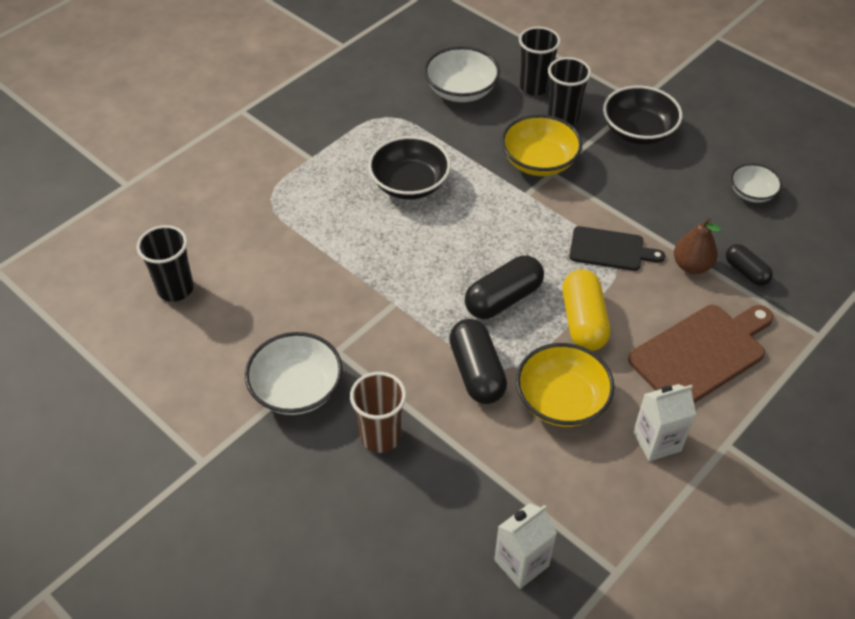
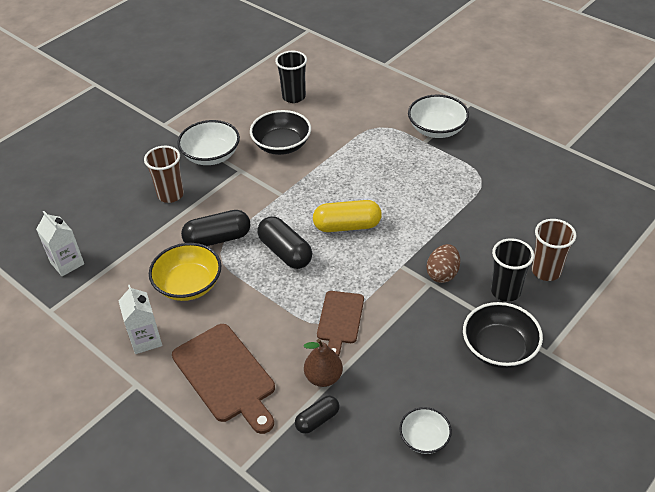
camera: 90 degrees right, 5 degrees down
black bowl [368,136,451,200] -> black bowl moved to [250,110,311,155]
white bowl [424,47,500,102] -> white bowl moved to [408,95,469,138]
yellow bowl [501,115,582,176] -> brown egg [427,244,460,283]
black cup [519,27,561,96] -> brown cup [532,219,576,281]
yellow capsule [562,269,610,351] -> yellow capsule moved to [313,200,382,232]
black cutting board [569,226,665,271] -> brown cutting board [317,291,364,356]

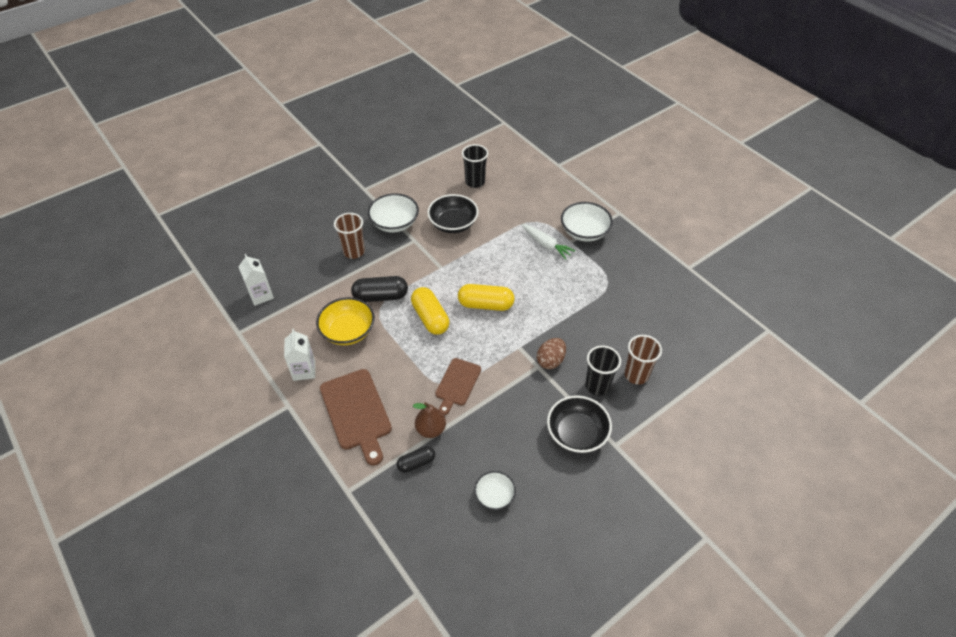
camera: 10 degrees right, 5 degrees up
black capsule [257,216,312,269] -> yellow capsule [411,287,449,335]
none -> white carrot [522,224,575,260]

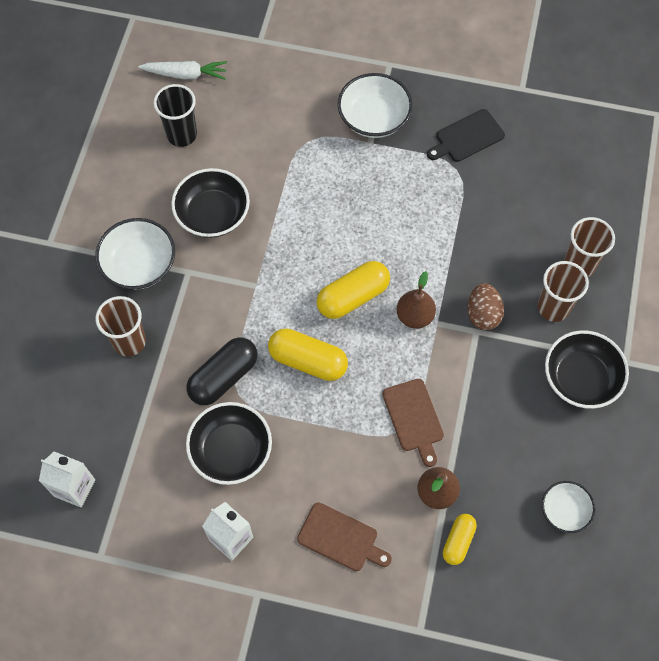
camera: 40 degrees left, 15 degrees up
yellow bowl [316,297,375,345] -> black bowl [186,402,272,485]
brown cutting board [320,369,392,466] -> brown cutting board [297,502,392,571], size x0.63
black capsule [397,446,435,473] -> yellow capsule [443,514,477,565]
white carrot [522,224,575,260] -> white carrot moved to [138,61,227,80]
black cup [585,345,621,396] -> brown cup [538,261,589,322]
none -> brown pear [396,271,436,329]
none -> black cutting board [427,109,505,162]

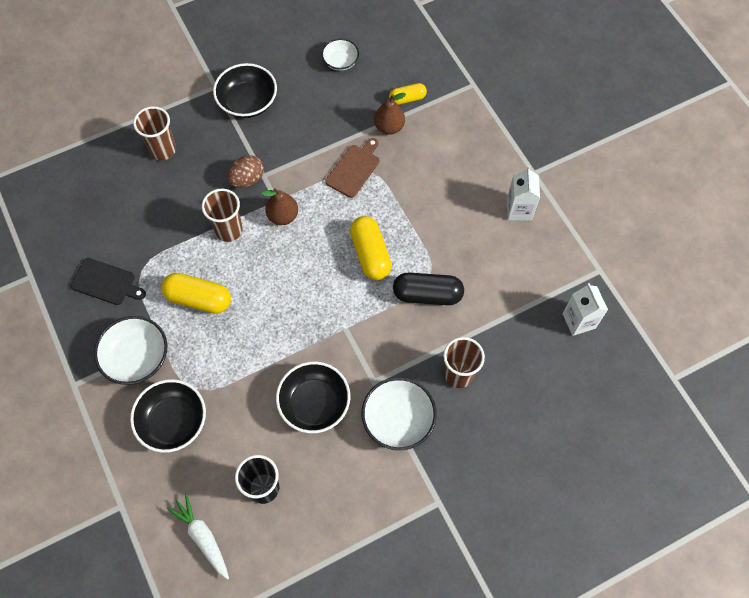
camera: 130 degrees left, 0 degrees up
black bowl [186,402,272,485] -> black bowl moved to [130,379,206,453]
brown cutting board [297,502,392,571] -> none
yellow capsule [317,261,390,319] -> yellow capsule moved to [161,273,231,314]
brown cup [538,261,589,322] -> brown cup moved to [202,189,243,242]

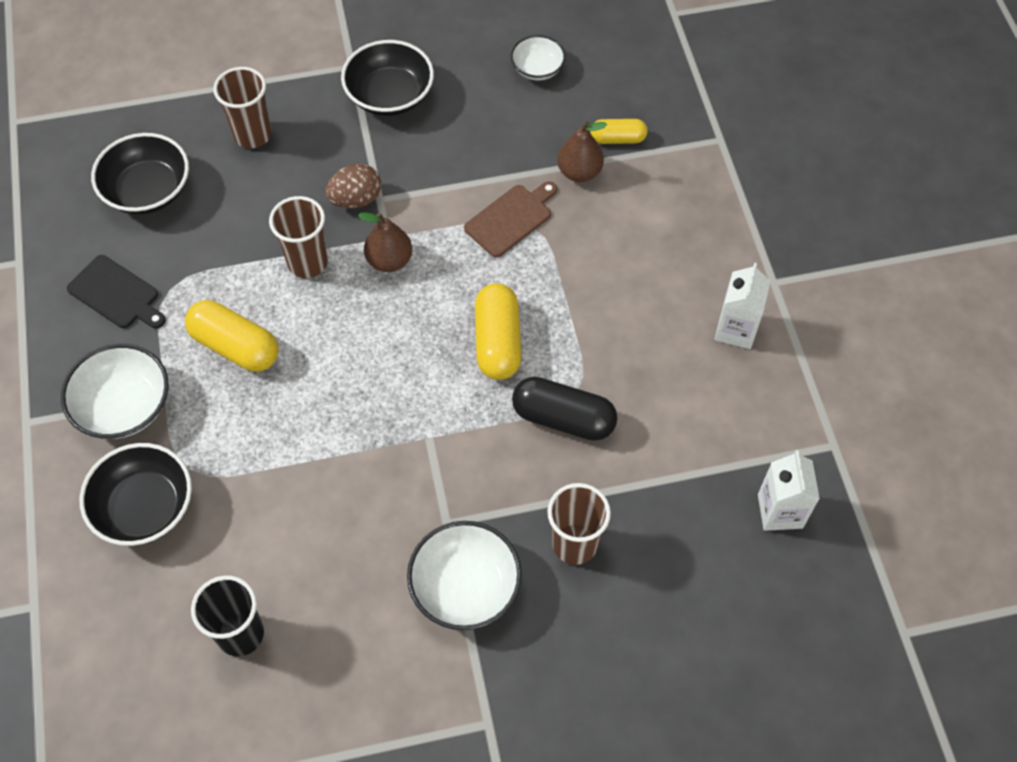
camera: 15 degrees right, 5 degrees down
white carrot [167,494,229,580] -> none
black bowl [276,361,350,433] -> black bowl moved to [91,133,189,214]

